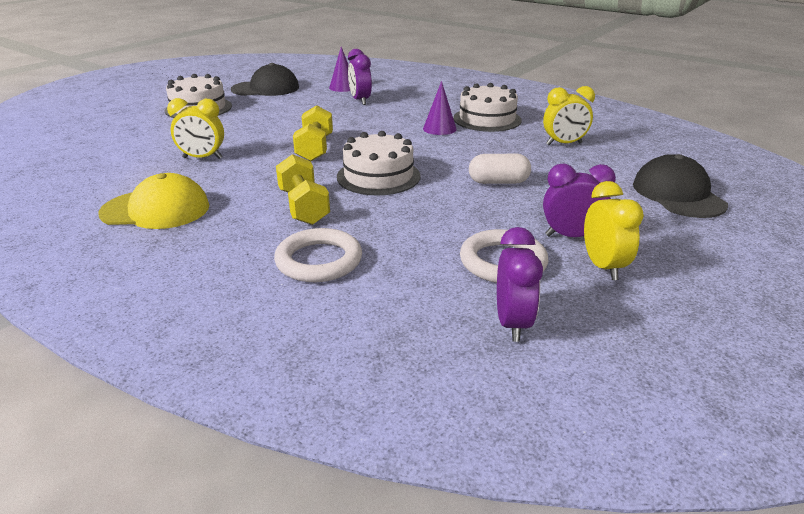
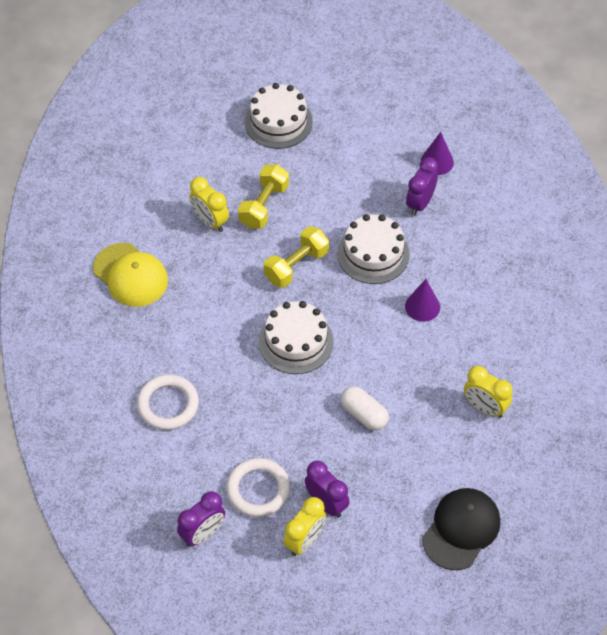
camera: 45 degrees right, 25 degrees up
black cap [231,63,299,96] -> none
yellow dumbbell [276,154,330,225] -> yellow dumbbell moved to [238,164,289,229]
white cake [453,83,522,132] -> white cake moved to [337,214,410,284]

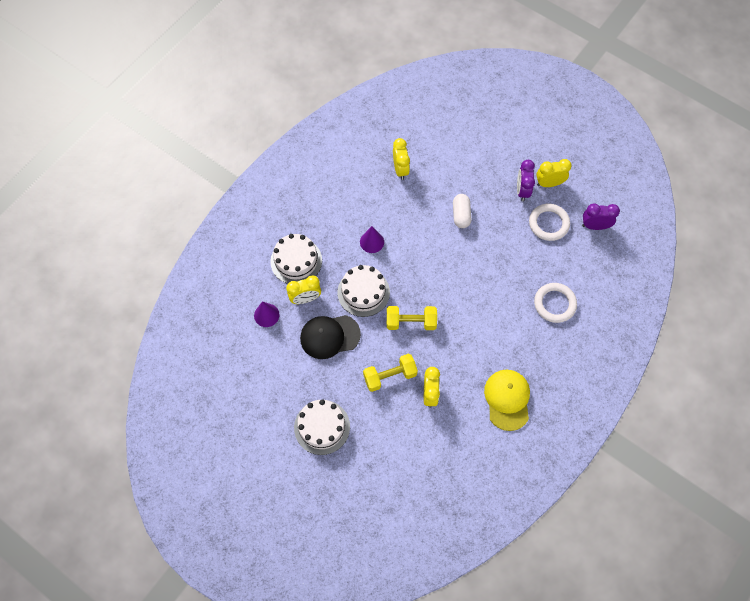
camera: 135 degrees left, 10 degrees up
white cake [259,301,334,374] -> white cake moved to [270,234,322,284]
purple clock [406,157,438,216] -> yellow clock [286,275,321,304]
black cap [422,488,501,570] -> black cap moved to [300,315,361,359]

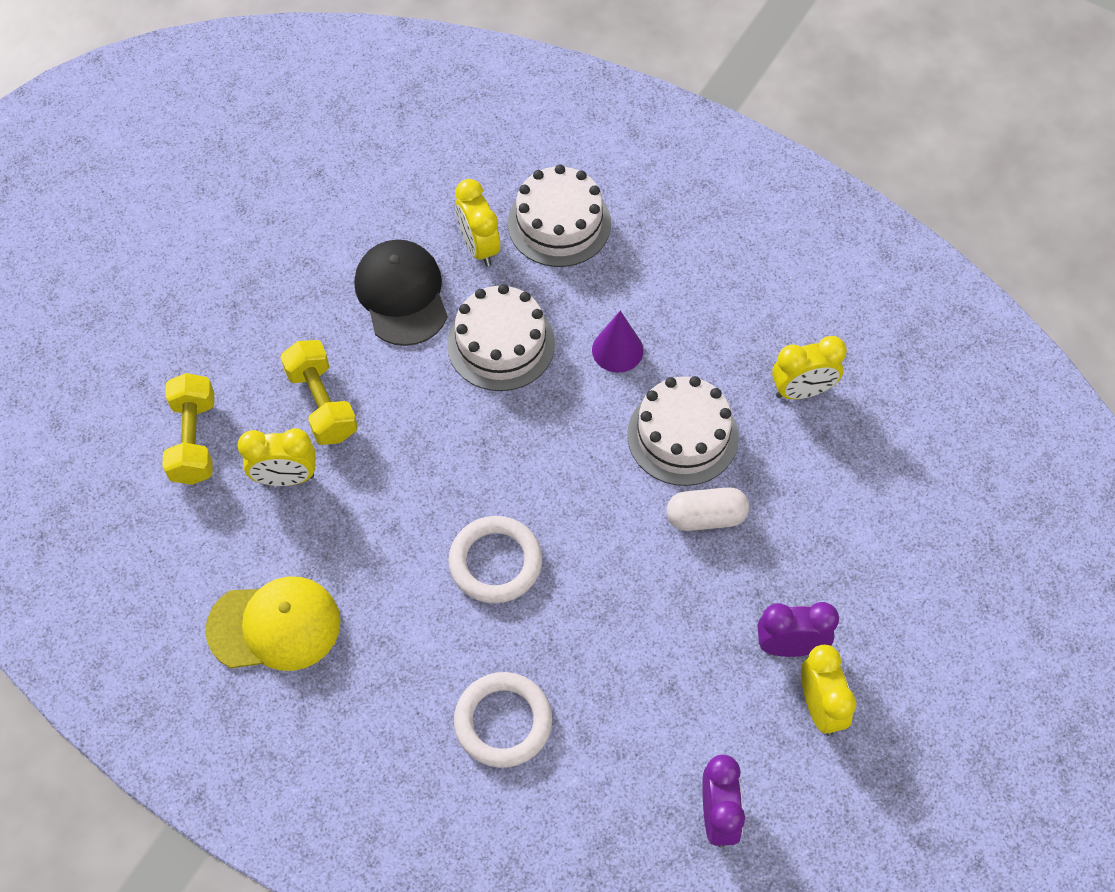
camera: 85 degrees right, 5 degrees down
purple cone [254,301,279,327] -> none
white cake [294,399,350,455] -> white cake moved to [627,376,738,486]
yellow dumbbell [387,306,437,330] -> yellow dumbbell moved to [162,373,214,485]
white ring [529,204,570,241] -> white ring moved to [448,516,542,604]

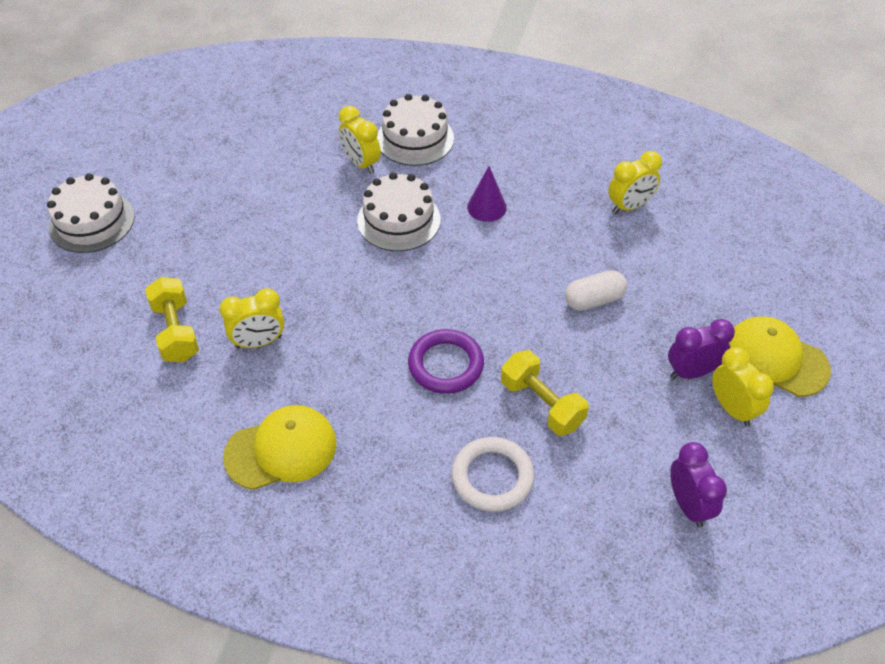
camera: 15 degrees left, 10 degrees down
yellow dumbbell [280,340,358,445] -> yellow dumbbell moved to [501,350,589,436]
black cap [354,240,447,346] -> none
white ring [448,516,542,604] -> purple ring [408,329,484,394]
white cake [627,376,738,486] -> white cake moved to [47,173,134,253]
none -> yellow cap [729,316,831,397]

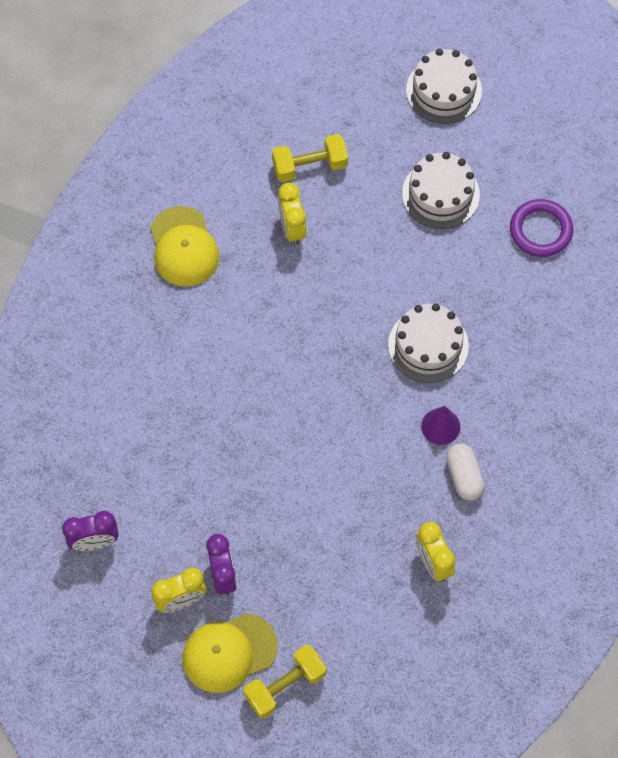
camera: 95 degrees right, 15 degrees up
yellow clock [339,106,381,174] -> none
white cake [377,94,454,166] -> white cake moved to [402,152,480,229]
purple ring [408,329,484,394] -> purple ring moved to [510,199,573,257]
white ring [452,437,534,512] -> none
yellow dumbbell [501,350,589,436] -> yellow dumbbell moved to [243,645,326,718]
white capsule [565,270,627,311] -> white capsule moved to [446,443,485,501]
yellow cap [729,316,831,397] -> yellow cap turned 150 degrees counterclockwise [182,613,277,693]

